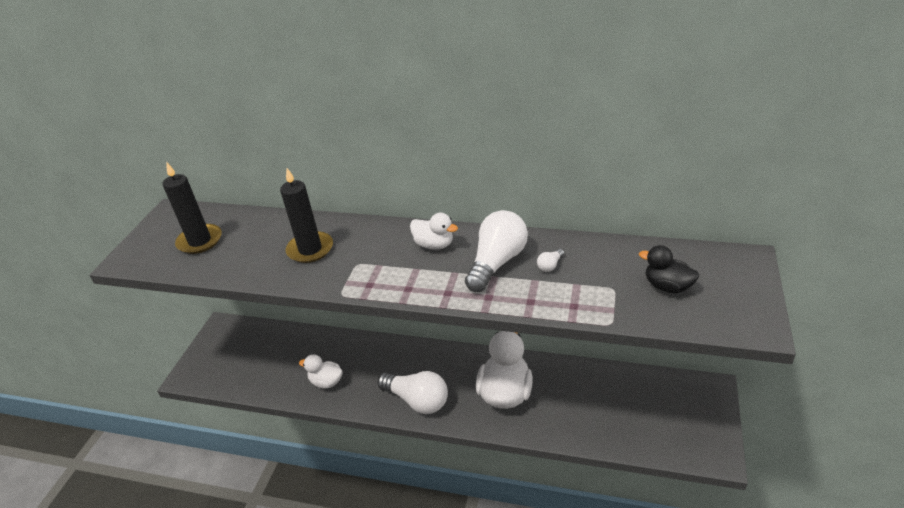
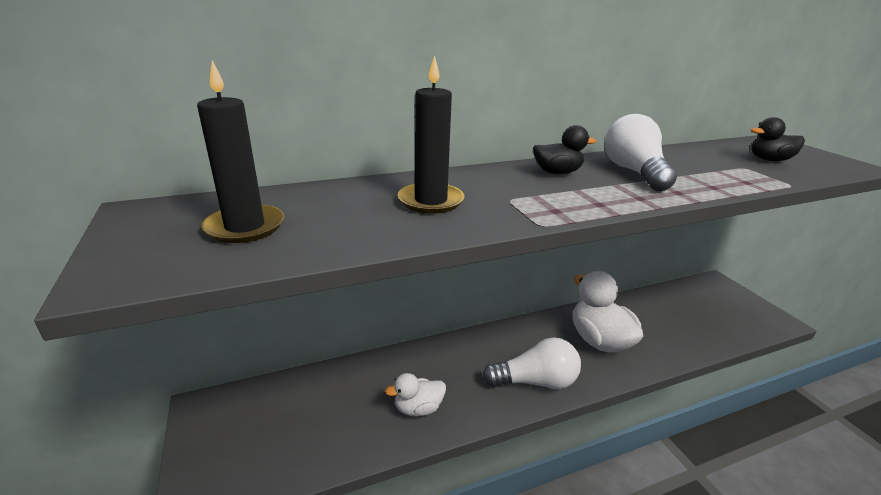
camera: 40 degrees left, 10 degrees down
white duck [410,213,458,250] -> black duck [533,125,597,174]
white light bulb [537,249,564,272] -> none

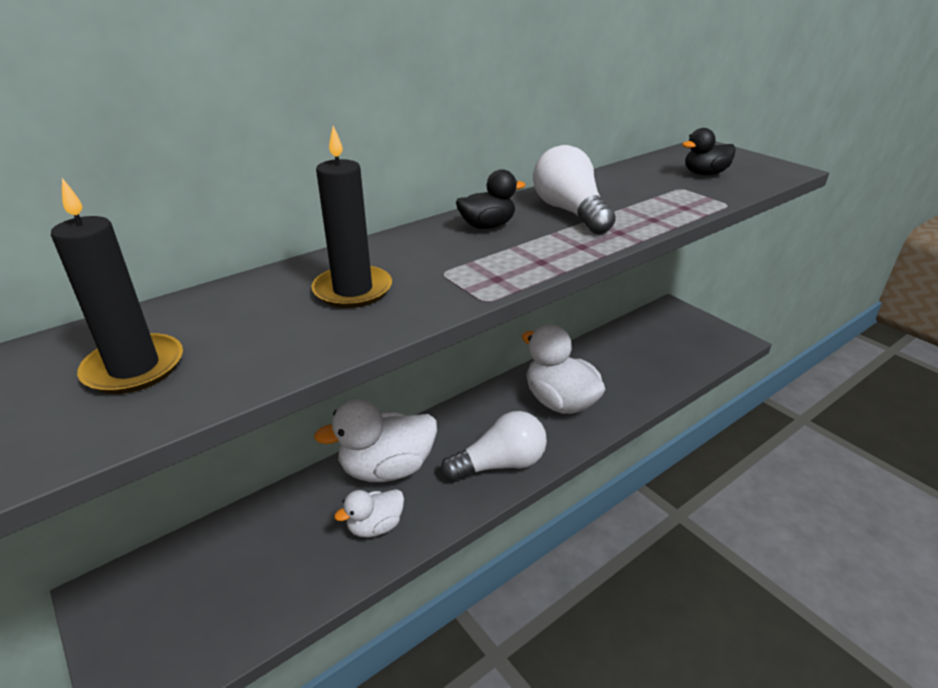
camera: 15 degrees left, 5 degrees up
none -> white duck [314,399,437,482]

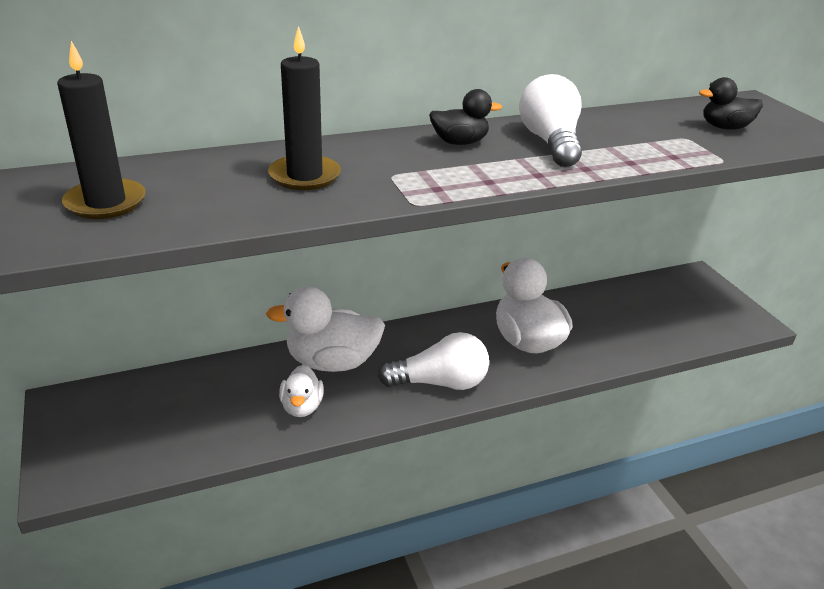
camera: 15 degrees right, 0 degrees up
white duck [334,489,404,538] -> white duck turned 75 degrees counterclockwise [279,365,324,417]

